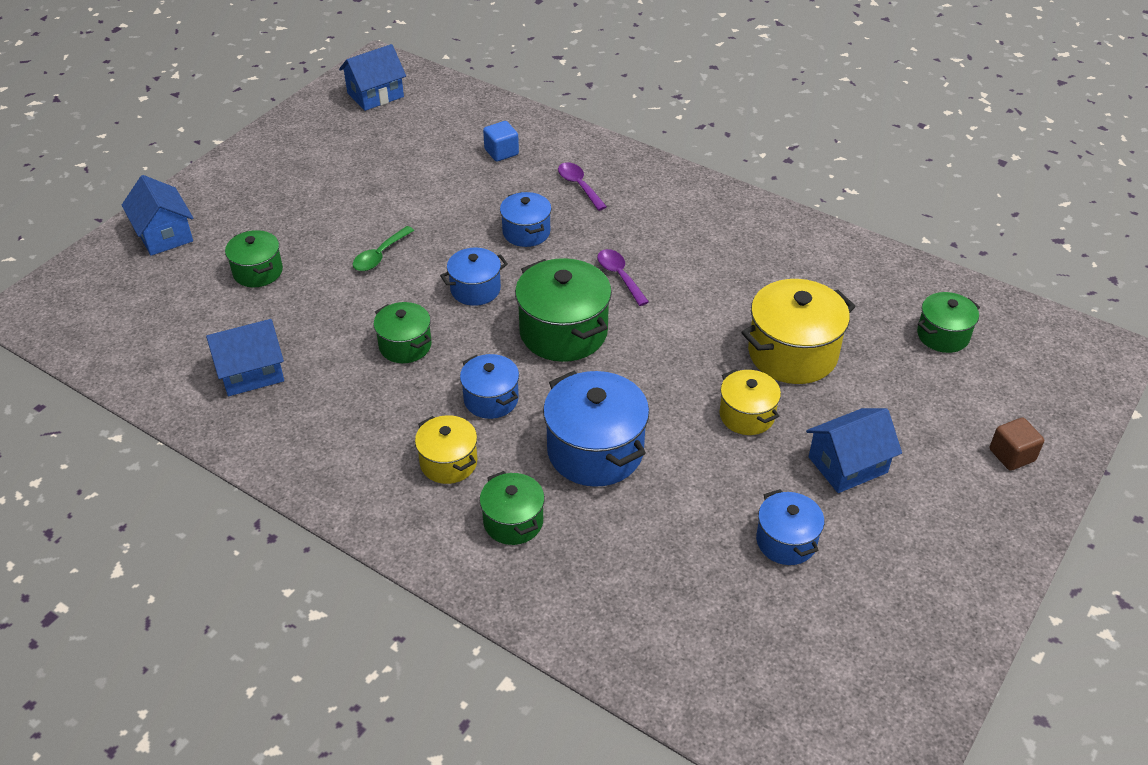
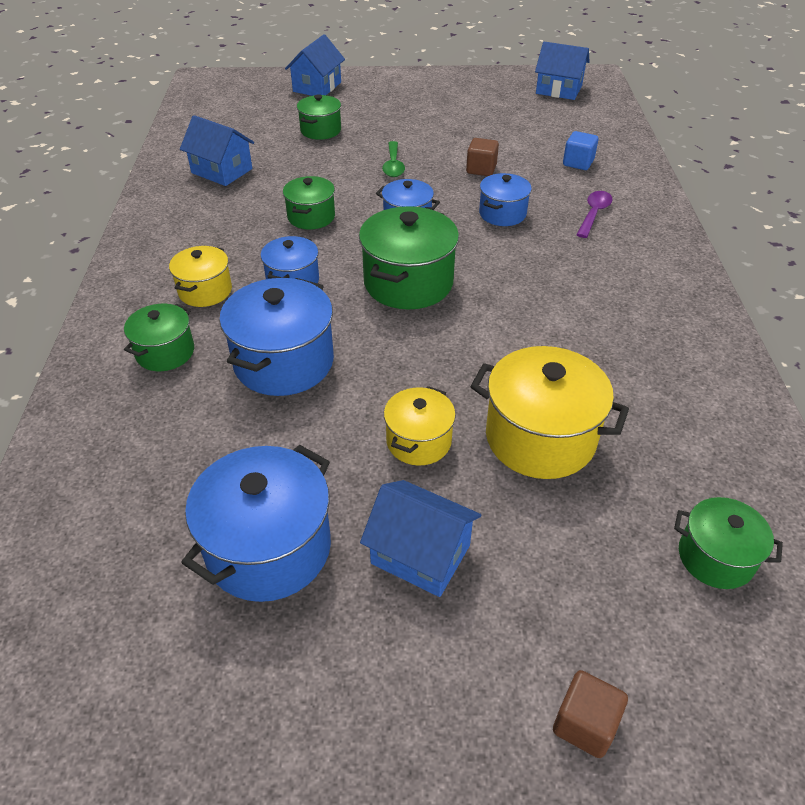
camera: 55 degrees right, 0 degrees up
green spoon [353,226,415,271] -> green spoon turned 90 degrees counterclockwise [382,141,405,177]
purple spoon [597,249,649,306] -> none
blue pot [756,489,824,565] -> blue pot [181,445,331,602], size x1.69
none -> brown cube [466,138,499,176]

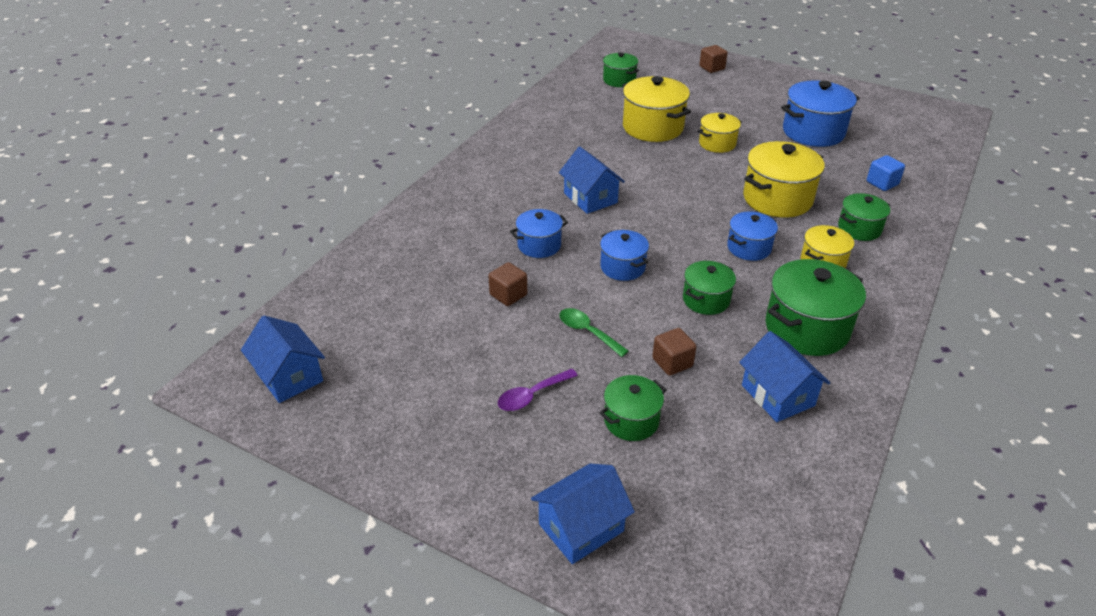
camera: 150 degrees left, 5 degrees down
blue pot [219,278,334,396] -> yellow pot [743,141,825,218]
green pot [359,206,459,310] -> green pot moved to [766,259,866,356]
blue house [360,480,481,597] -> blue house moved to [559,147,625,214]
green spoon [382,141,405,177] -> green spoon turned 75 degrees counterclockwise [559,308,628,357]
blue cube [563,131,598,170] -> blue cube moved to [867,155,905,191]
purple spoon [576,191,613,238] -> purple spoon moved to [498,369,578,411]
none -> brown cube [652,328,696,376]

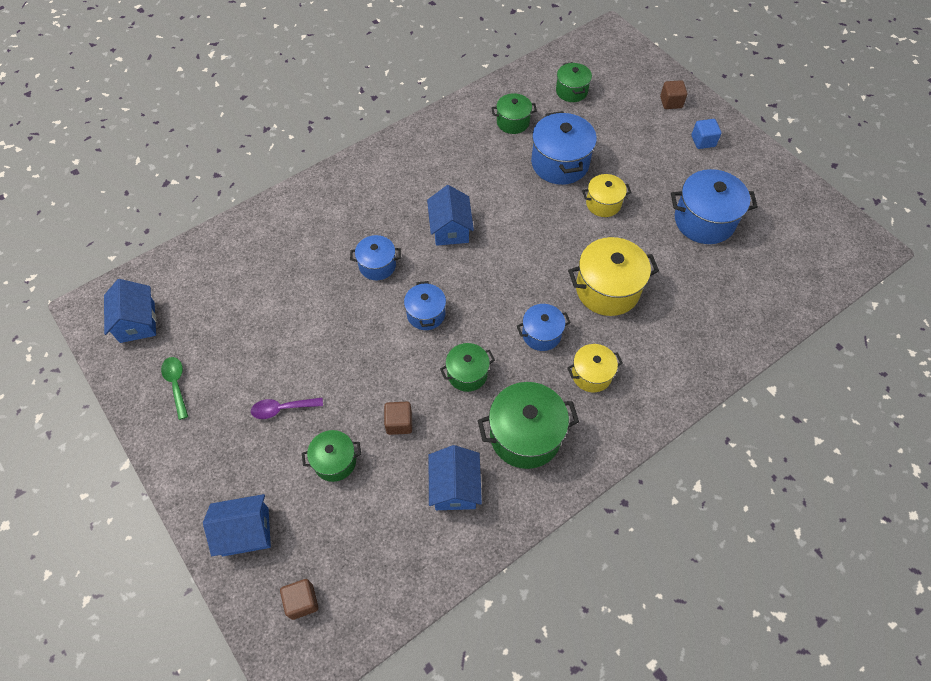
camera: 25 degrees right, 20 degrees up
brown cube [488,262,527,306] -> brown cube moved to [280,579,318,620]
green spoon [559,308,628,357] -> green spoon moved to [161,357,188,420]
yellow pot [622,76,691,142] -> blue pot [531,111,597,185]
green pot [838,193,890,241] -> green pot moved to [491,93,537,134]
blue cube [867,155,905,191] -> blue cube moved to [692,119,721,149]

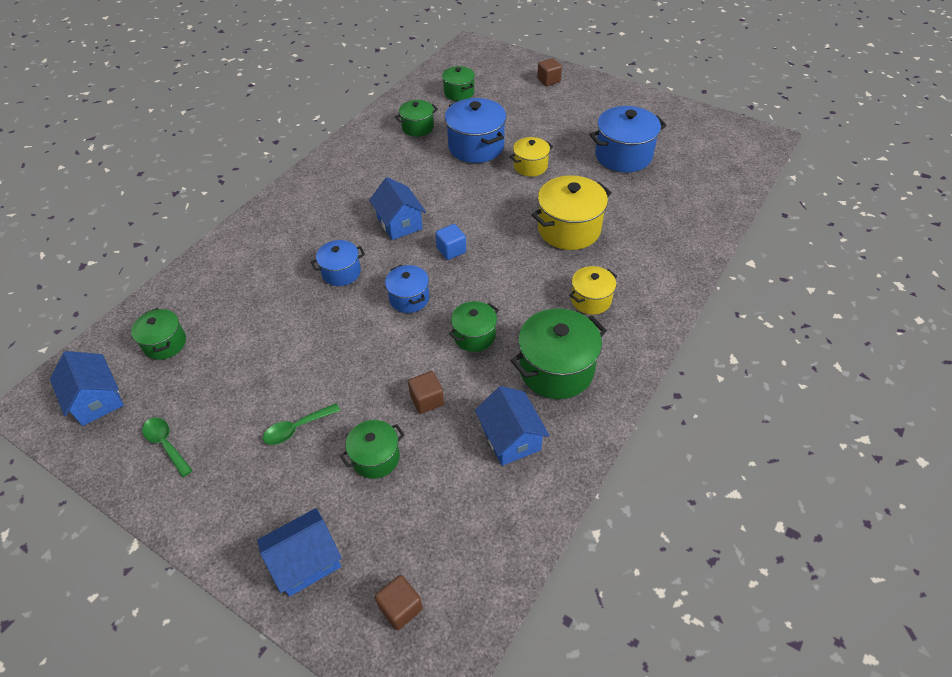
camera: 20 degrees left, 10 degrees down
purple spoon [251,398,323,419] -> green spoon [263,403,340,445]
blue pot [517,304,571,351] -> none
blue cube [692,119,721,149] -> blue cube moved to [435,224,466,260]
none -> green pot [131,308,186,360]

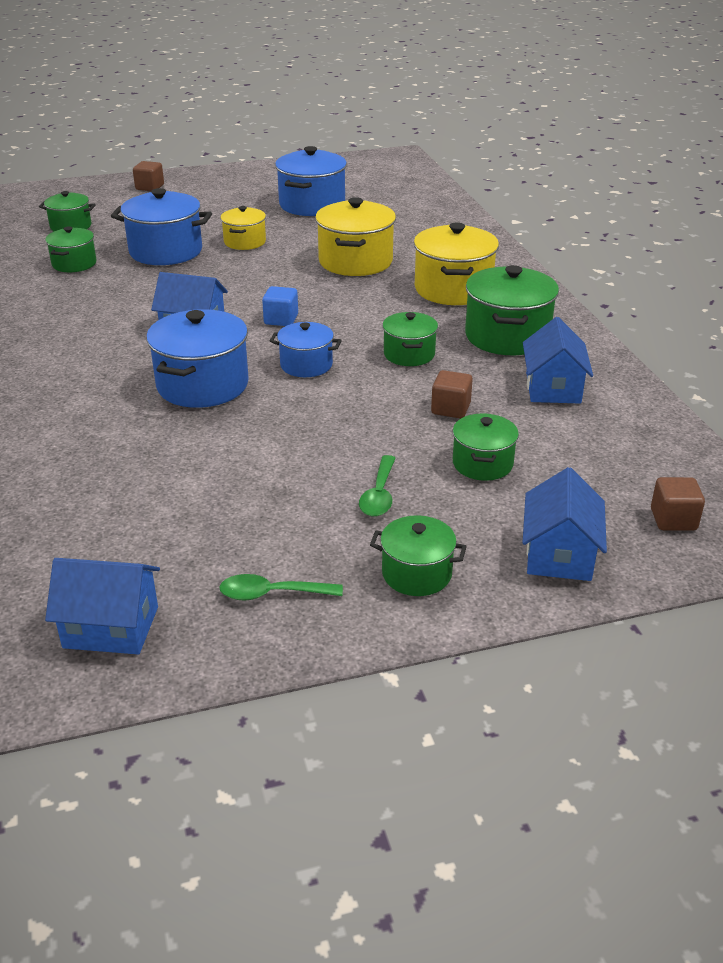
camera: 50 degrees left, 15 degrees down
green pot [131,308,186,360] -> green pot moved to [370,515,467,596]
blue pot [311,240,365,286] -> blue pot [146,309,249,408], size x1.69
blue house [475,386,550,466] -> blue house turned 75 degrees clockwise [523,317,593,403]
yellow pot [569,266,617,315] -> yellow pot [414,222,499,305], size x1.69

